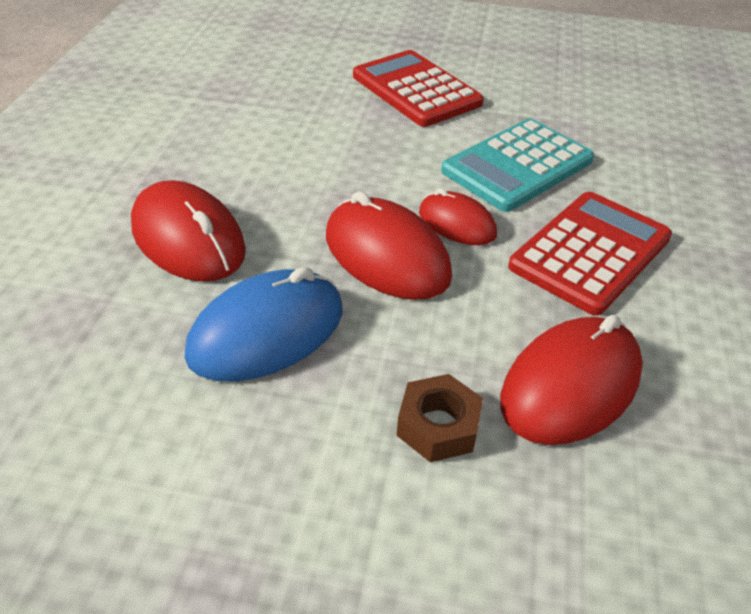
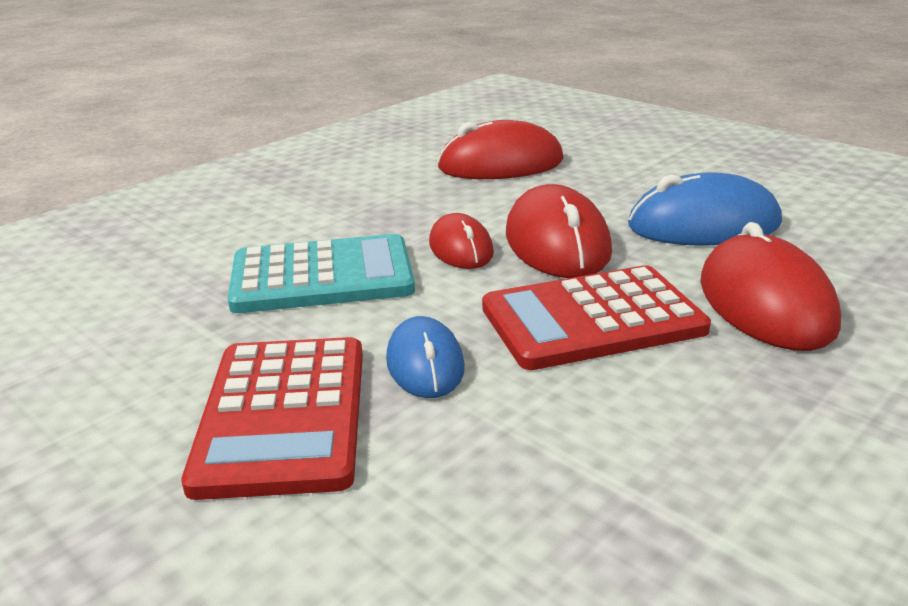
camera: 145 degrees left, 15 degrees down
brown nut [397,374,483,462] -> none
red calculator [508,192,672,316] -> red calculator moved to [482,265,711,370]
none -> blue mouse [386,316,465,398]

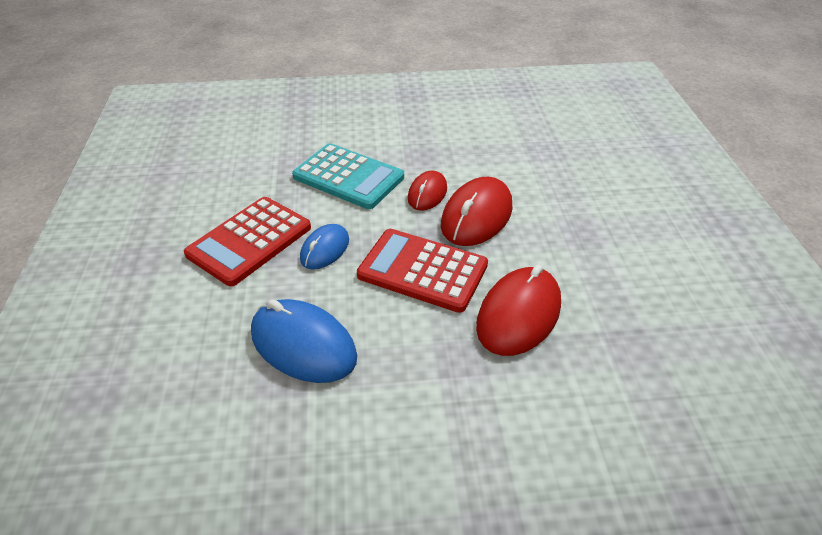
camera: 40 degrees right, 15 degrees up
red mouse [437,120,564,179] -> none
blue mouse [628,172,782,246] -> blue mouse moved to [251,299,357,383]

